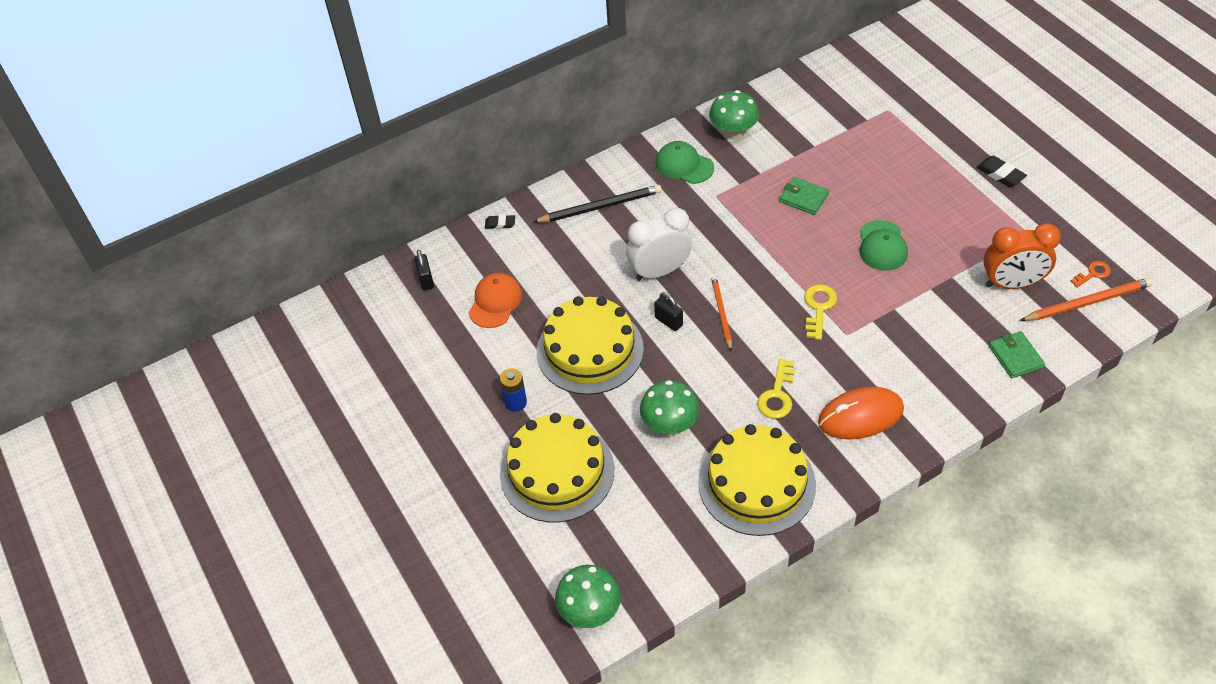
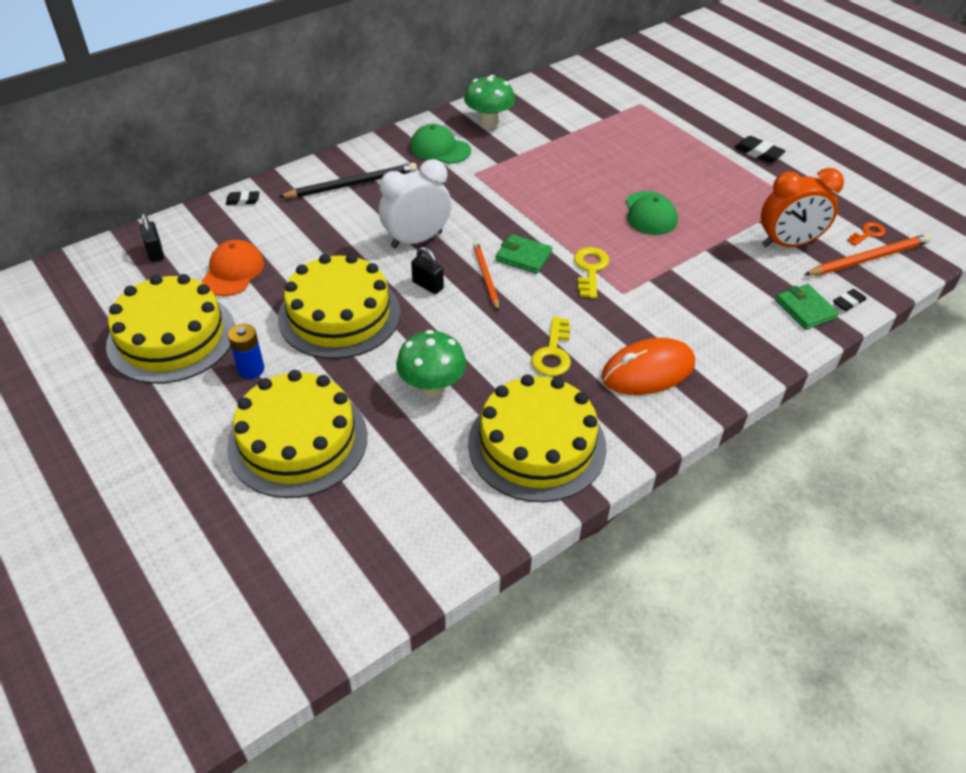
camera: 10 degrees left, 5 degrees down
green mushroom [555,565,621,628] -> none
green wallet [779,177,829,215] -> green wallet moved to [496,234,552,274]
none -> yellow cake [106,274,235,384]
none -> black eraser [833,289,866,311]

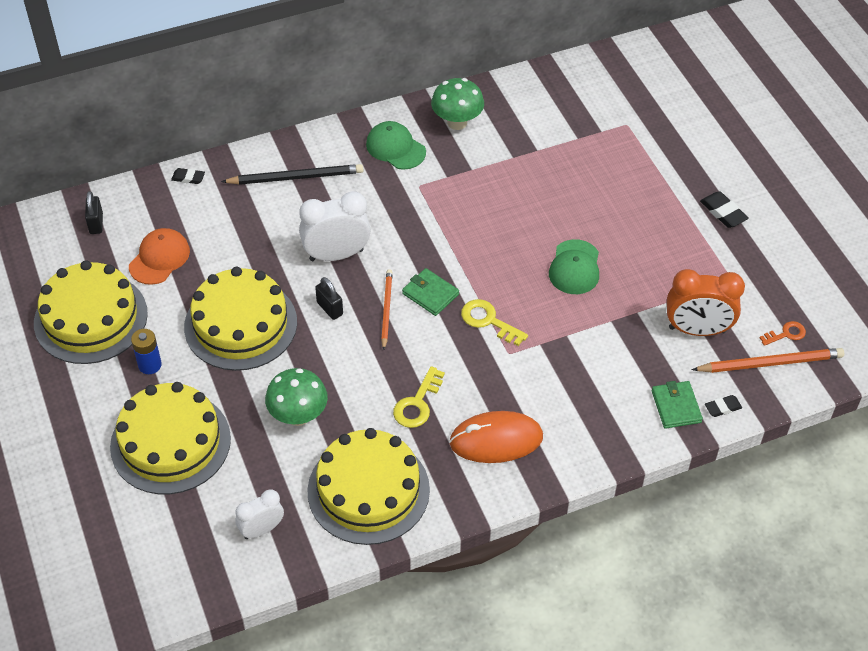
camera: 15 degrees right, 5 degrees up
yellow key [574,247,609,299] -> yellow key turned 75 degrees counterclockwise [461,299,528,346]
none -> white clock [235,489,284,539]

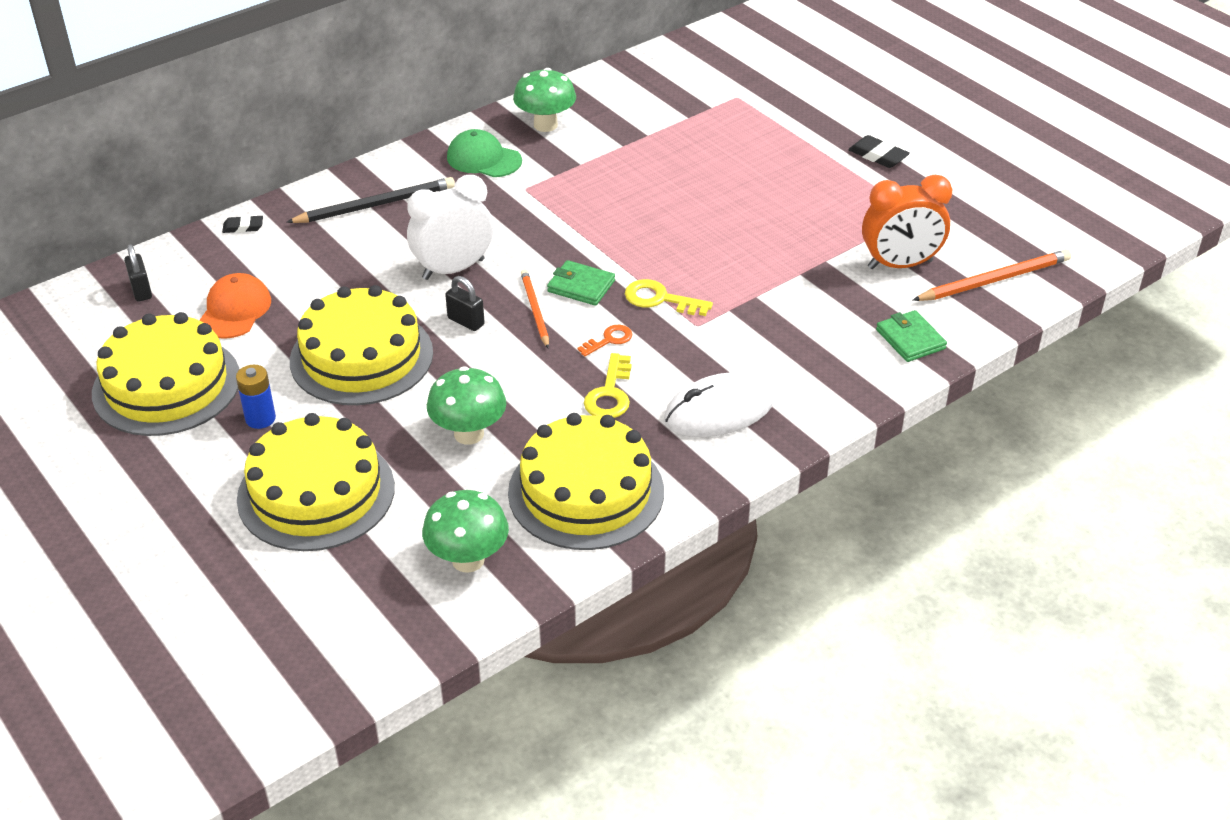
camera: 15 degrees left, 10 degrees down
white clock [235,489,284,539] -> green mushroom [422,490,509,573]
orange mouse [449,411,543,463] -> white mouse [664,372,774,437]
green cap [549,239,599,294] -> none
black eraser [705,395,742,417] -> none
orange key [760,321,806,346] -> orange key moved to [578,325,632,356]

